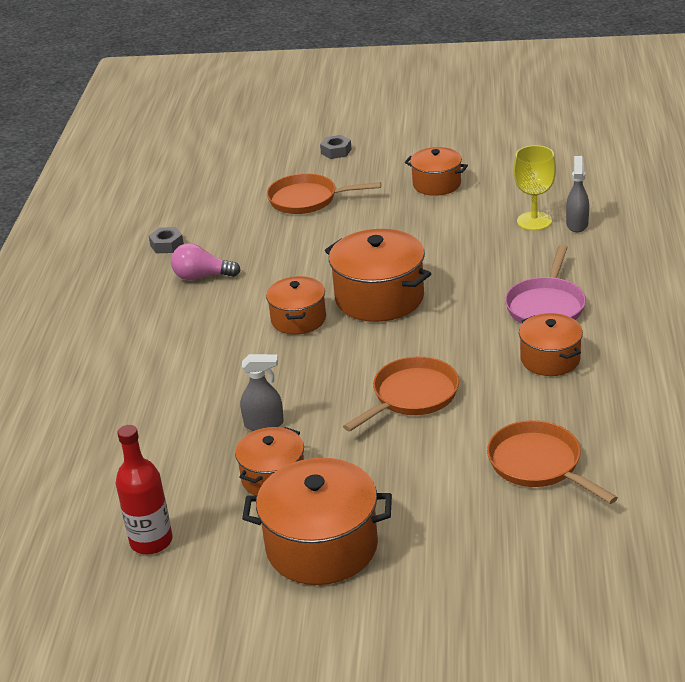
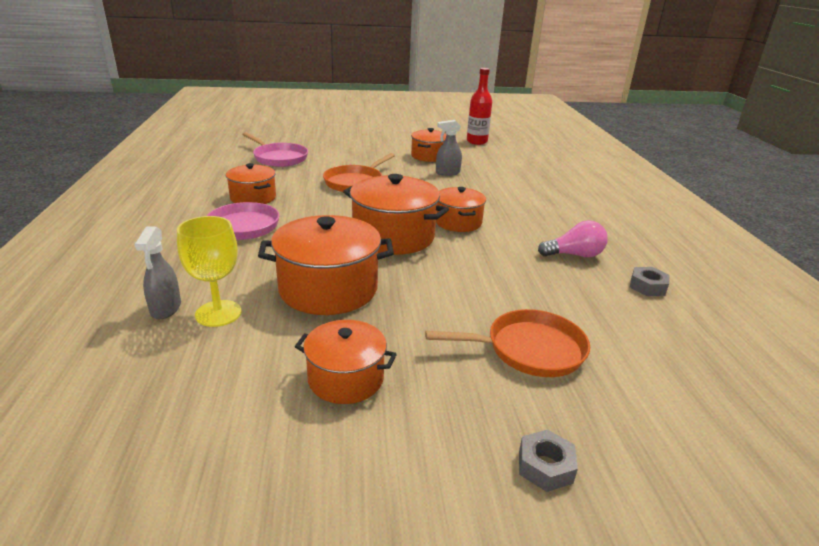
camera: 165 degrees right, 5 degrees down
orange pot [242,458,392,585] -> orange pot moved to [258,215,394,315]
orange pan [487,420,618,504] -> pink pan [242,132,308,167]

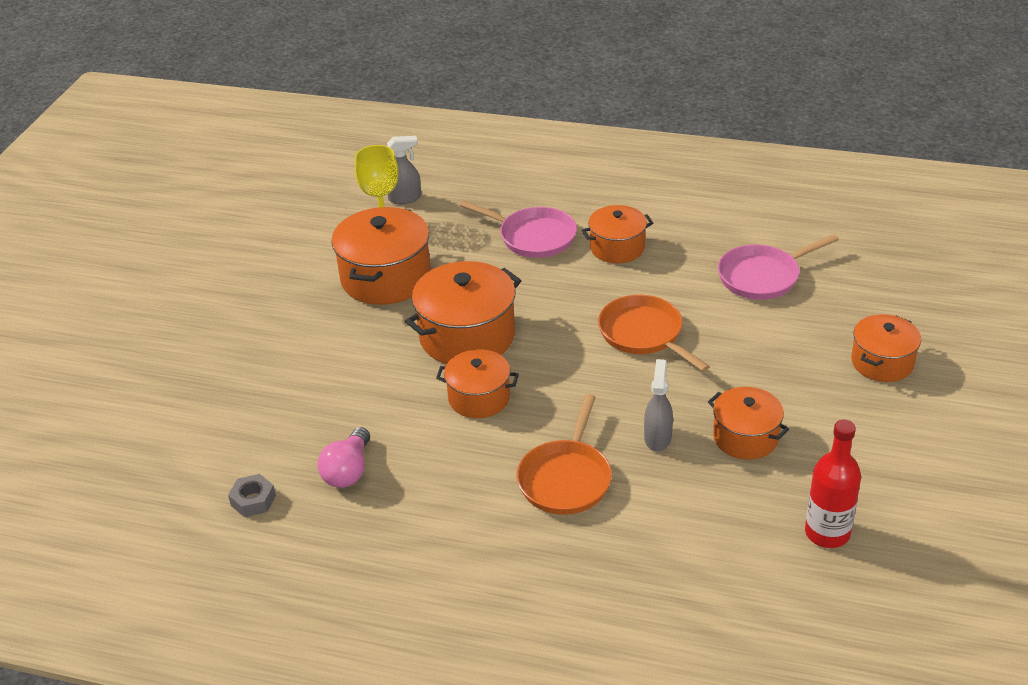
camera: 115 degrees right, 10 degrees up
grey spray bottle [135,226,181,319] -> grey spray bottle turned 150 degrees clockwise [387,136,421,204]
orange pot [295,320,397,404] -> orange pot moved to [851,314,921,382]
orange pan [425,309,590,377] -> orange pan moved to [517,394,612,515]
grey nut [519,430,578,492] -> none

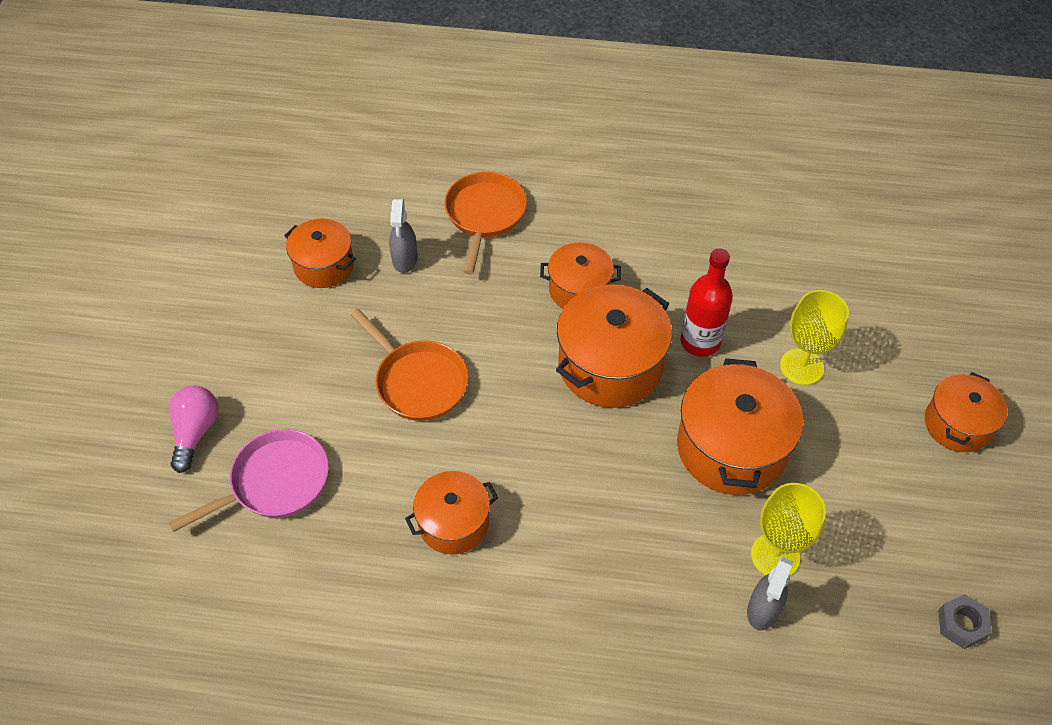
camera: 170 degrees right, 15 degrees up
grey nut [228,474,276,517] -> grey nut moved to [938,594,992,649]
pink light bulb [317,427,370,488] -> pink light bulb moved to [169,386,218,473]
grey spray bottle [387,136,421,204] -> grey spray bottle turned 45 degrees counterclockwise [747,557,793,630]
pink pan [459,200,577,258] -> none
red bottle [805,420,861,548] -> red bottle moved to [680,248,733,357]
orange pot [851,314,921,382] -> orange pot moved to [925,372,1008,452]
none -> yellow goblet [780,290,849,385]

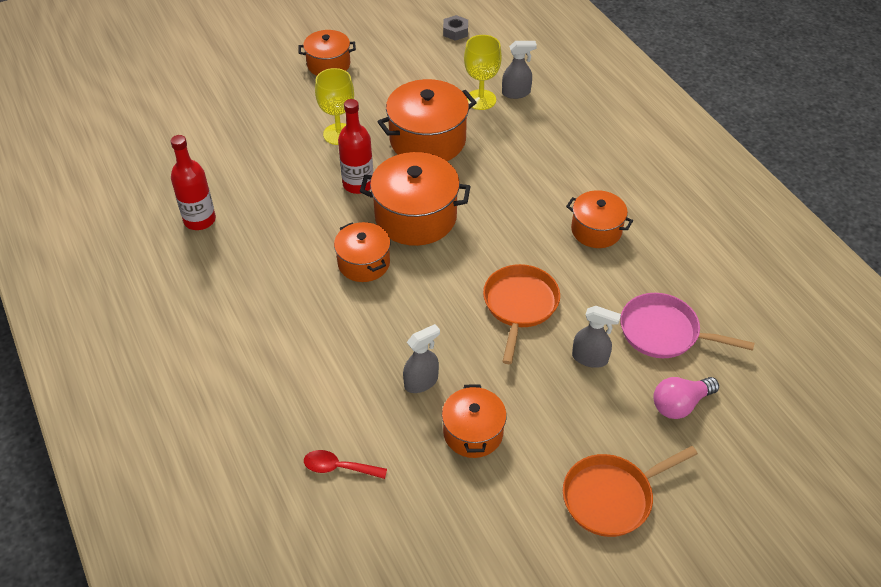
camera: 125 degrees left, 5 degrees down
orange pan [444,172,527,274] -> orange pan moved to [563,446,698,537]
none -> red bottle [171,135,216,230]
none -> red spoon [304,450,387,479]
none -> grey spray bottle [572,306,621,368]

